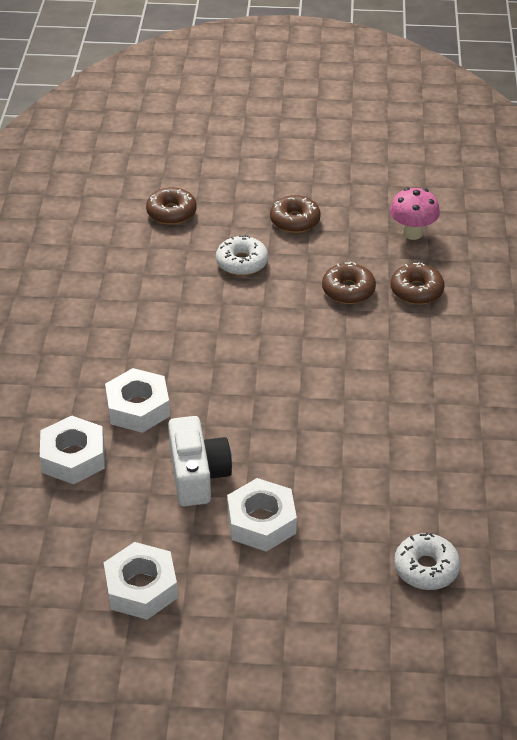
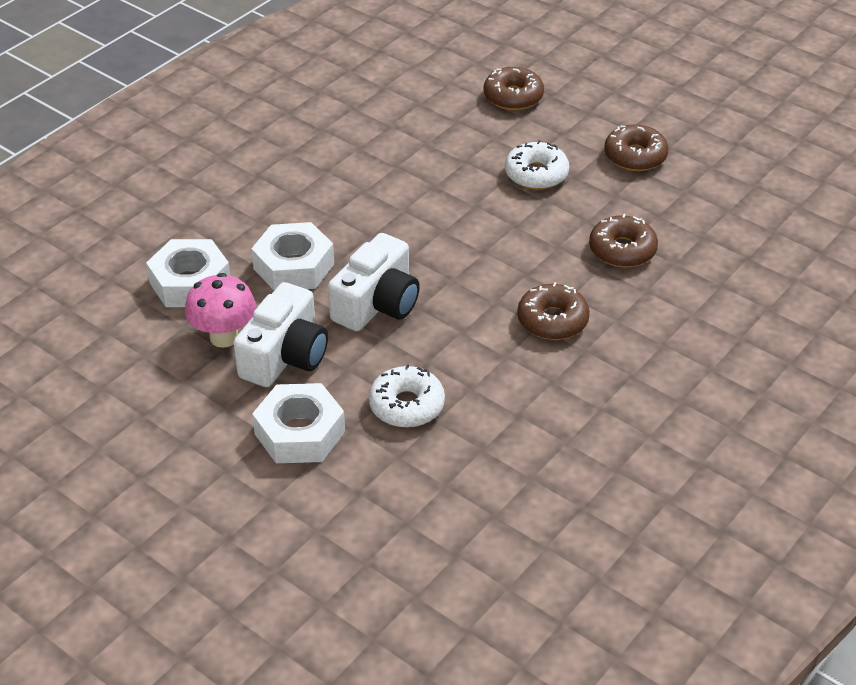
camera: 35 degrees right, 0 degrees up
white nut [104,542,178,620] -> none
pink mushroom [390,188,440,240] -> pink mushroom moved to [185,273,256,348]
brown donut [391,262,445,305] -> brown donut moved to [517,282,590,340]
white donut [394,532,460,590] -> white donut moved to [369,364,445,428]
none -> white camera [328,233,420,331]

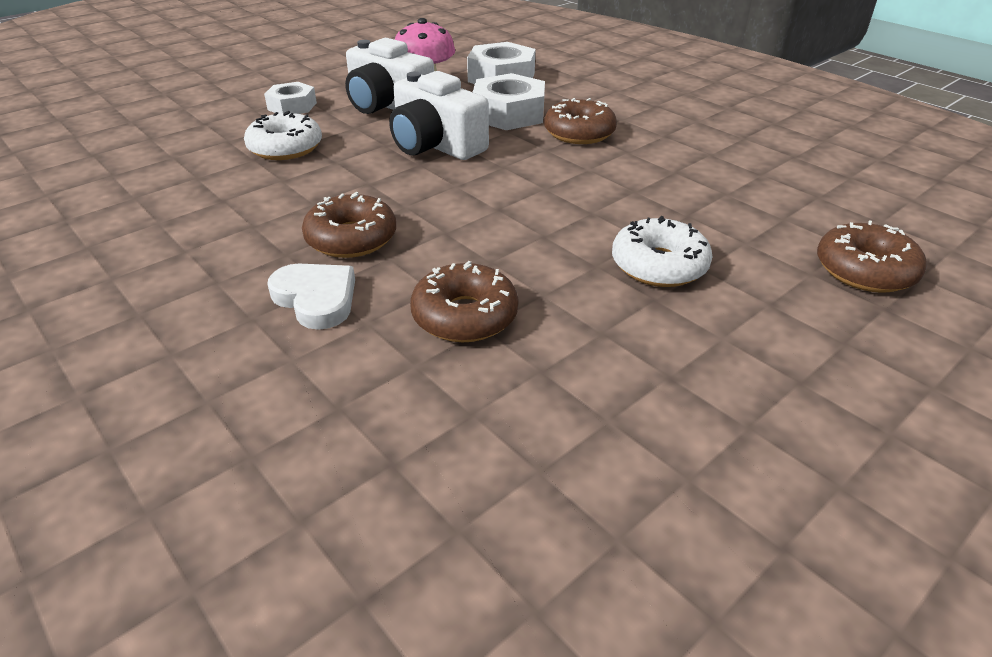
camera: 100 degrees right, 5 degrees down
white nut [252,383,345,463] -> white nut [264,82,317,114], size x0.62
brown donut [605,124,669,171] -> brown donut moved to [544,98,617,144]
none -> white heart [267,264,355,330]

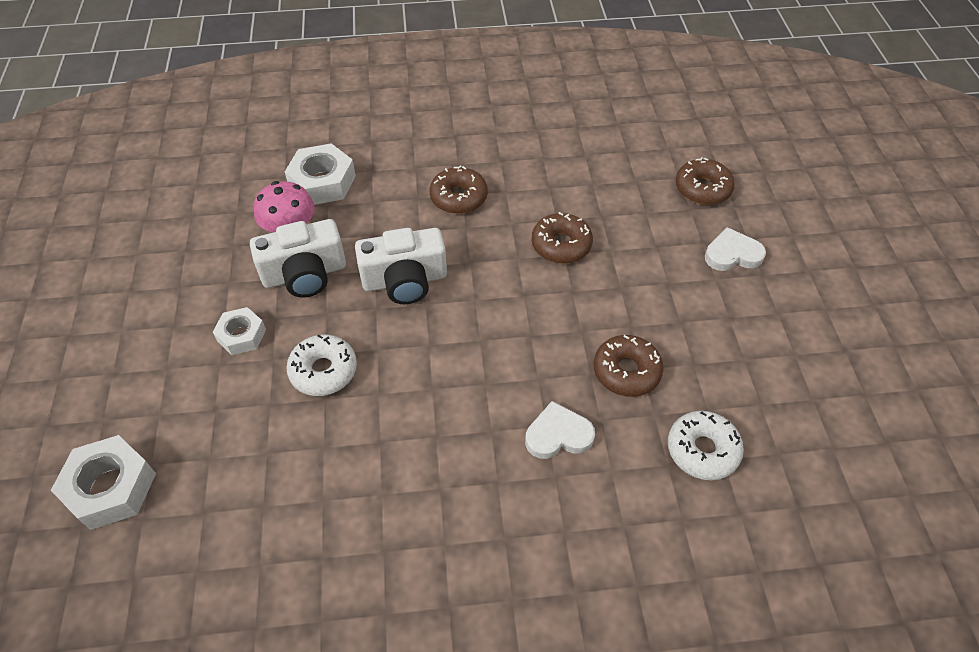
camera: 55 degrees left, 15 degrees up
brown donut [302,192,396,258] -> brown donut moved to [532,212,593,264]
white nut [473,73,545,130] -> white nut moved to [51,435,156,530]
white donut [612,216,713,287] -> white donut moved to [668,411,744,480]
none -> white heart [705,227,766,271]

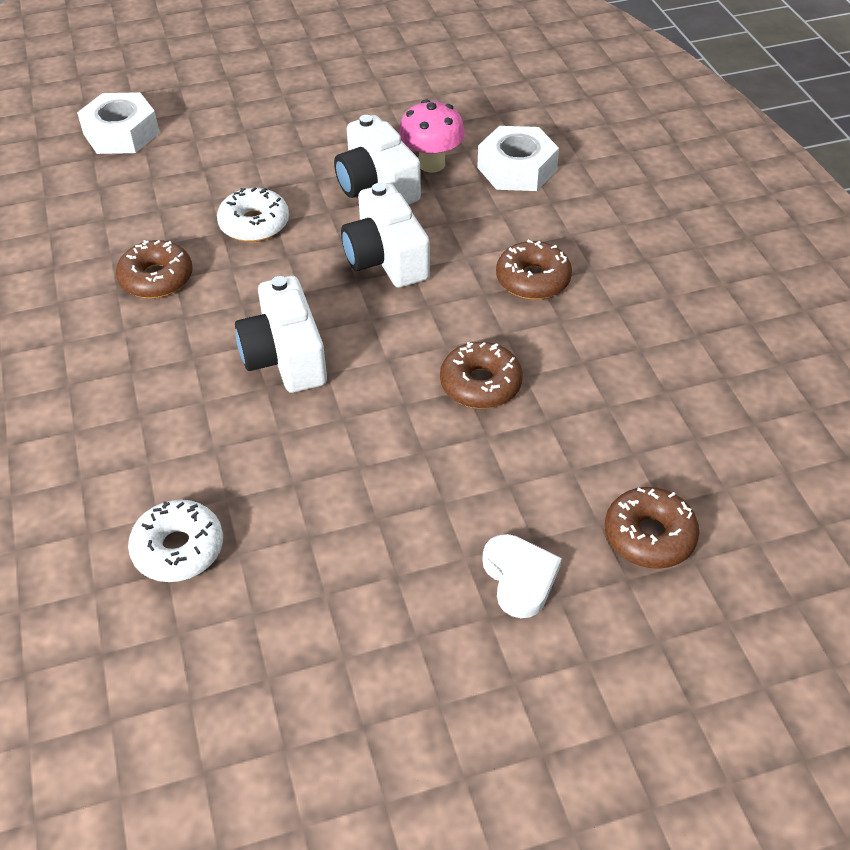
camera: 80 degrees right, 5 degrees down
white nut [213,307,266,355] -> none
white heart [525,401,595,459] -> none
brown donut [594,335,664,397] -> brown donut moved to [116,240,192,298]
none -> white camera [235,276,327,393]

